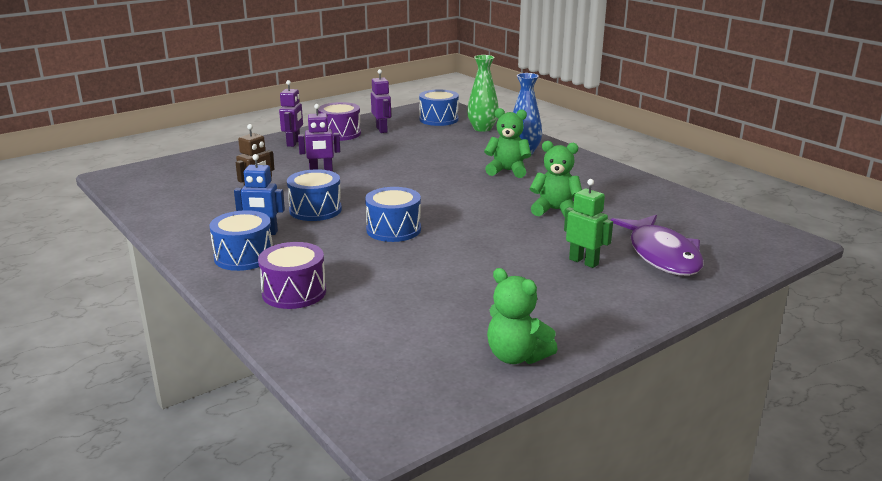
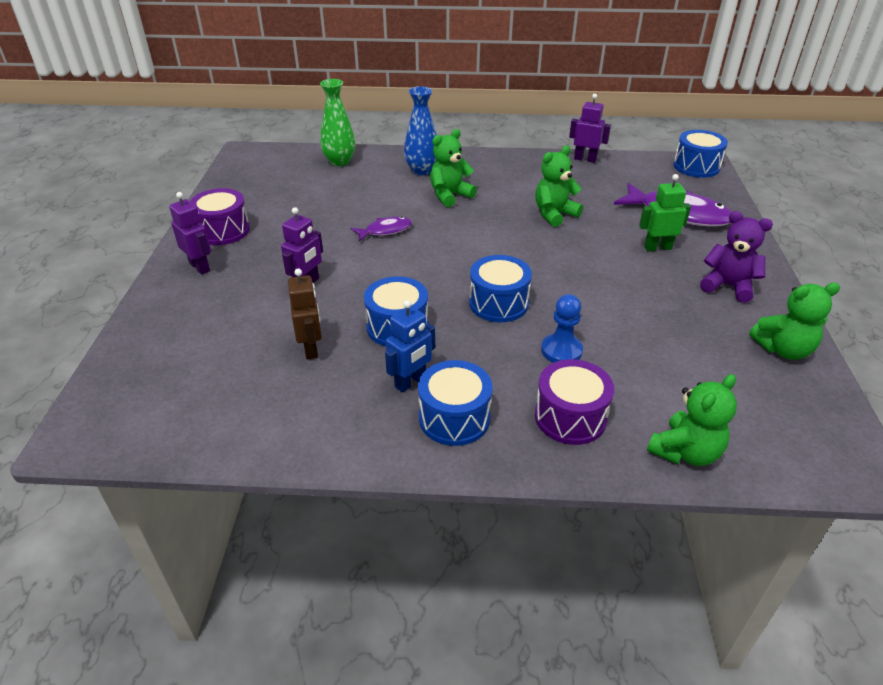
camera: 50 degrees left, 15 degrees up
purple robot [371,69,391,133] -> purple robot moved to [569,94,611,163]
blue drum [419,90,459,126] -> blue drum moved to [673,130,728,178]
none -> purple fish [351,217,412,241]
none -> blue pawn [541,294,583,363]
none -> green teddy bear [647,374,737,466]
none -> purple teddy bear [700,211,773,303]

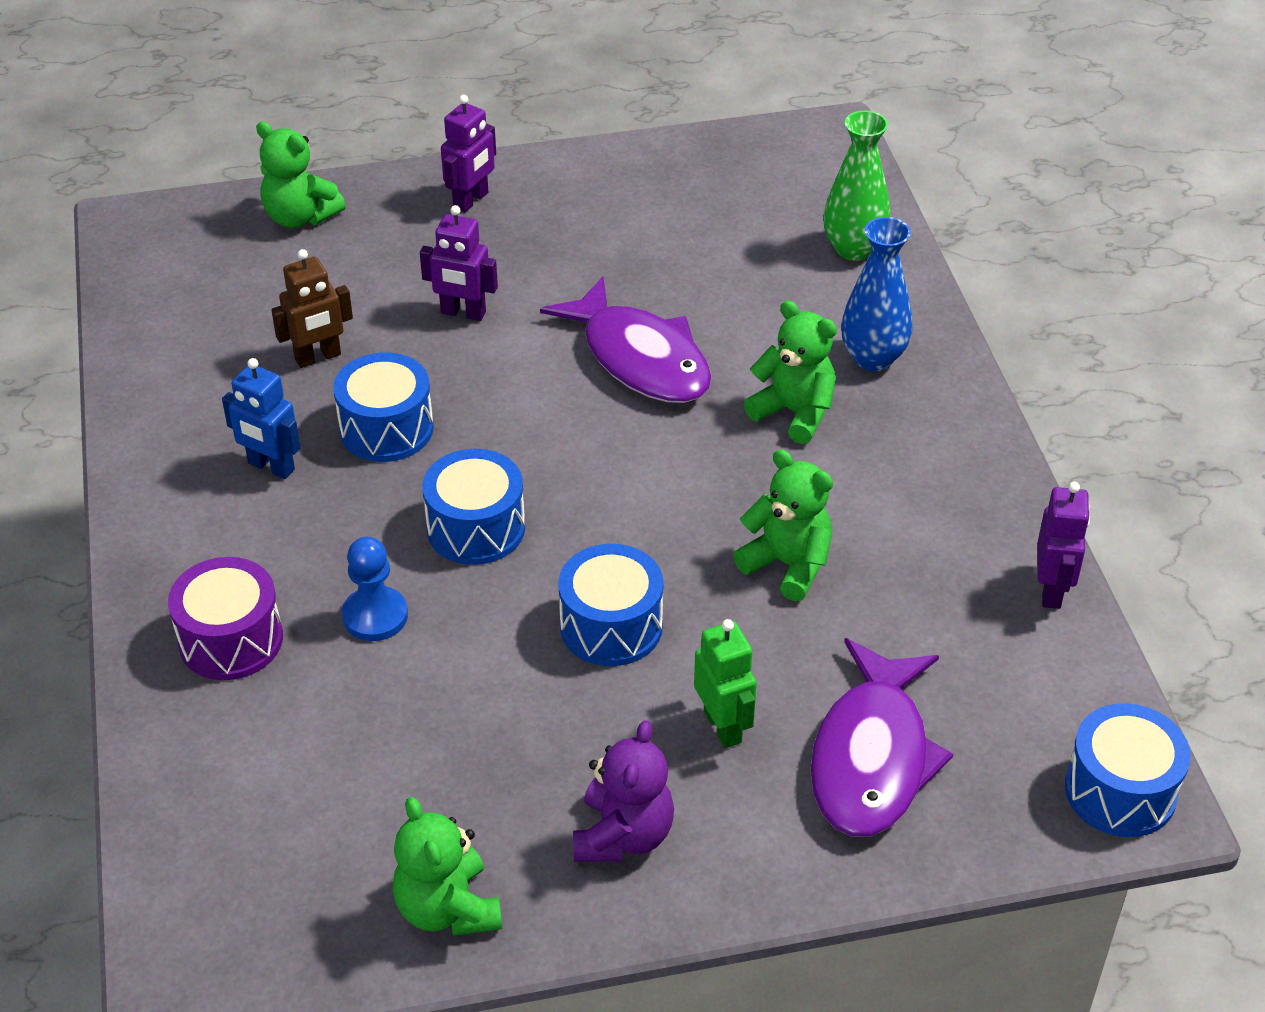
camera: 75 degrees right, 5 degrees up
purple drum [190,188,250,245] -> none
purple fish [351,217,412,241] -> purple fish [540,276,711,403], size x1.93
blue drum [418,360,493,446] -> blue drum moved to [558,544,663,666]
green teddy bear [647,374,737,466] -> green teddy bear moved to [256,122,346,228]

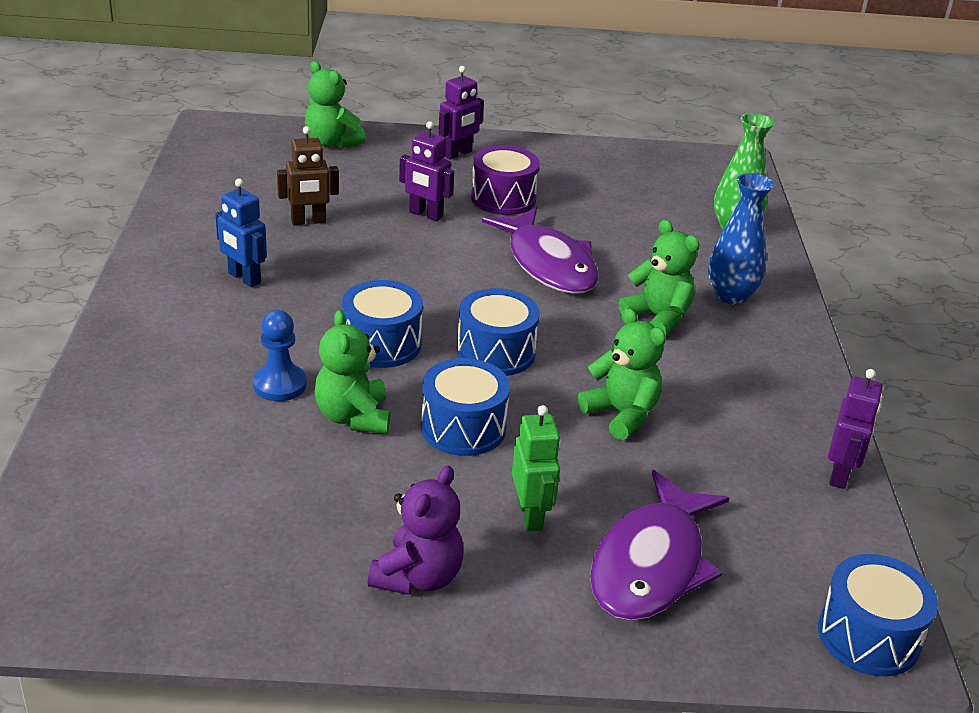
camera: 10 degrees right, 10 degrees down
purple drum [168,557,283,680] -> purple drum moved to [471,145,540,215]
blue drum [333,352,434,462] -> blue drum moved to [457,288,540,376]
green teddy bear [393,797,502,936] -> green teddy bear moved to [314,310,390,433]

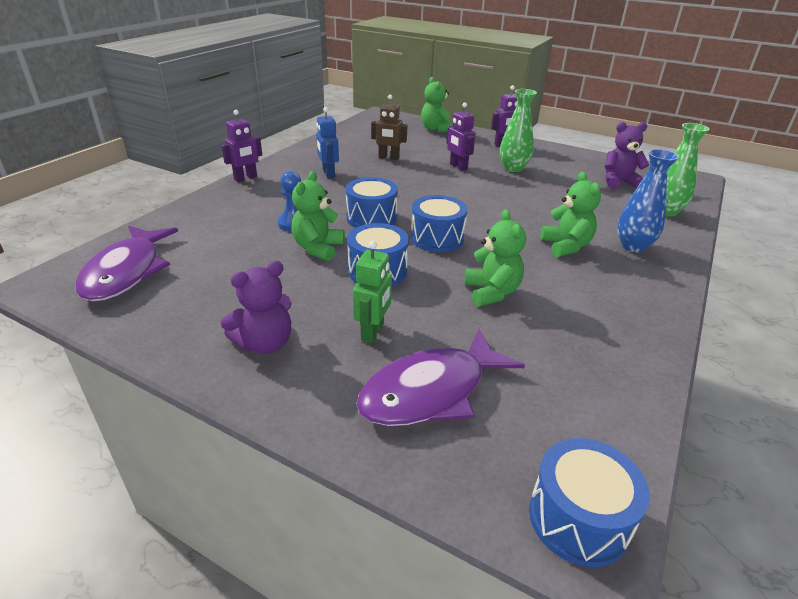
camera: 30 degrees right, 0 degrees up
purple drum [471,145,540,215] -> green vase [500,89,537,172]
purple fish [482,208,598,294] -> purple fish moved to [75,226,178,301]
purple robot [828,369,883,489] -> purple robot moved to [221,110,262,182]
none -> purple teddy bear [605,122,649,189]

